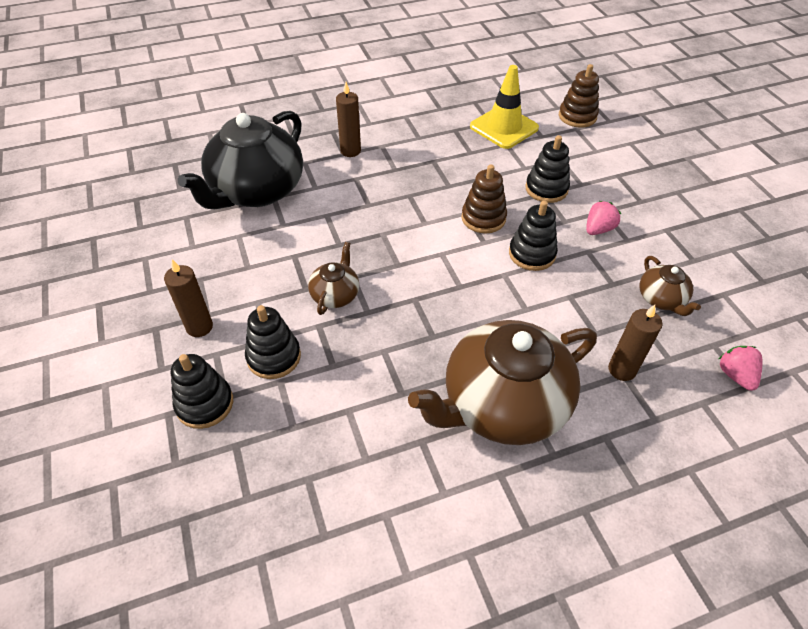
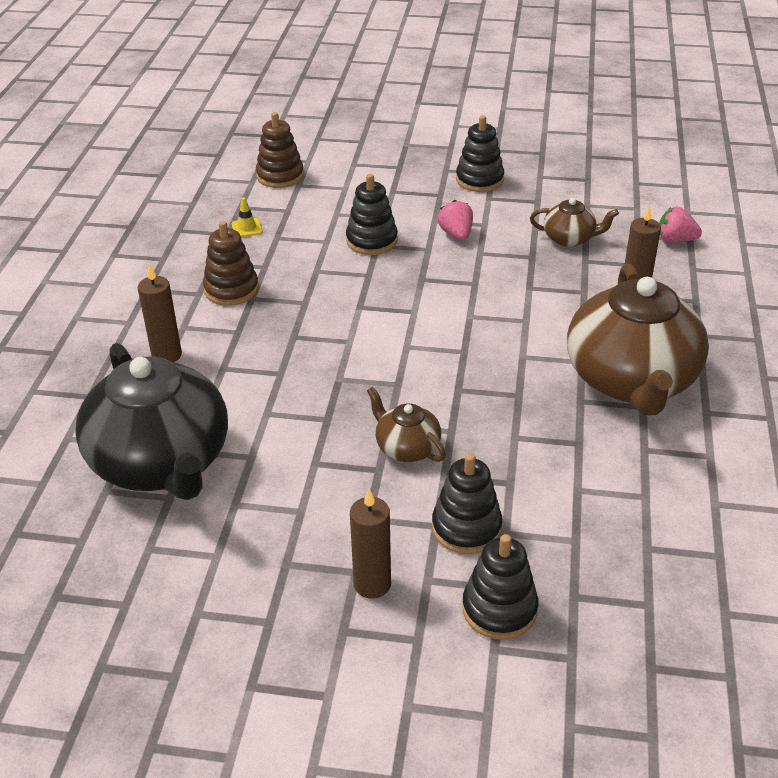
camera: 60 degrees left, 10 degrees down
brown stacking toy [462,164,507,234] -> brown stacking toy moved to [203,221,259,306]
yellow traffic cone [470,65,539,149] -> yellow traffic cone [232,197,263,237], size x0.41
black stacking toy [509,200,558,271] -> black stacking toy moved to [456,115,504,192]

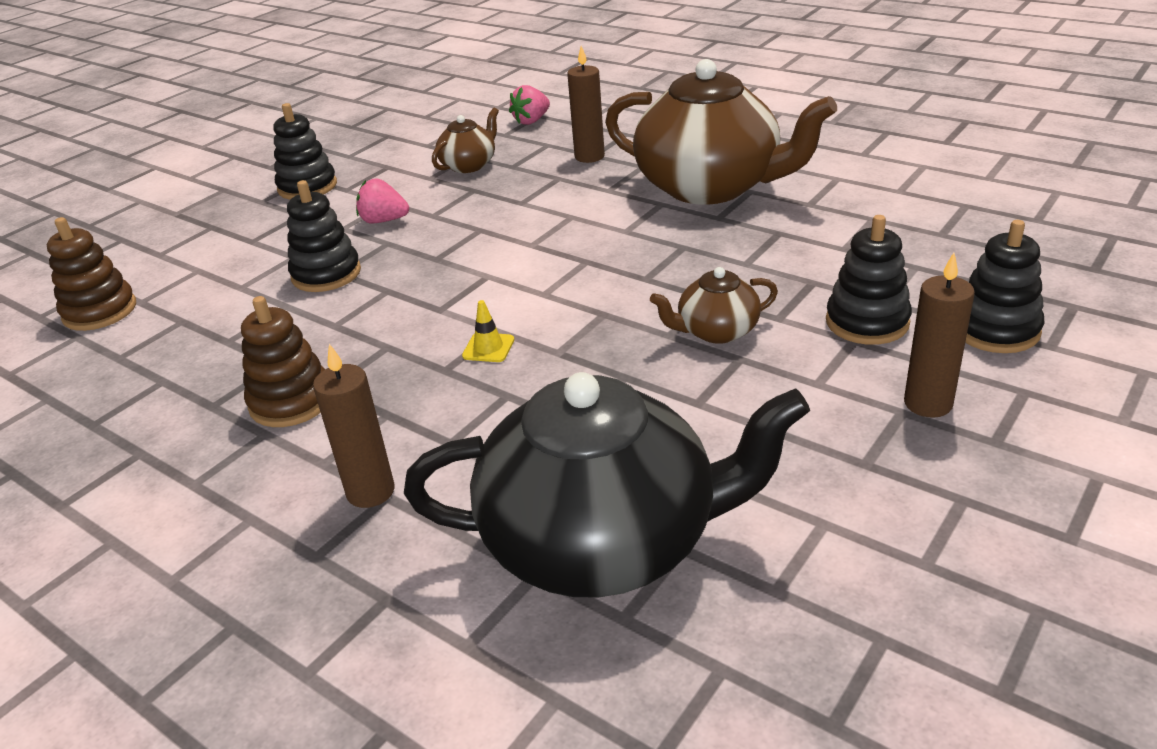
camera: 60 degrees left, 5 degrees down
yellow traffic cone [232,197,263,237] -> yellow traffic cone moved to [462,300,514,362]

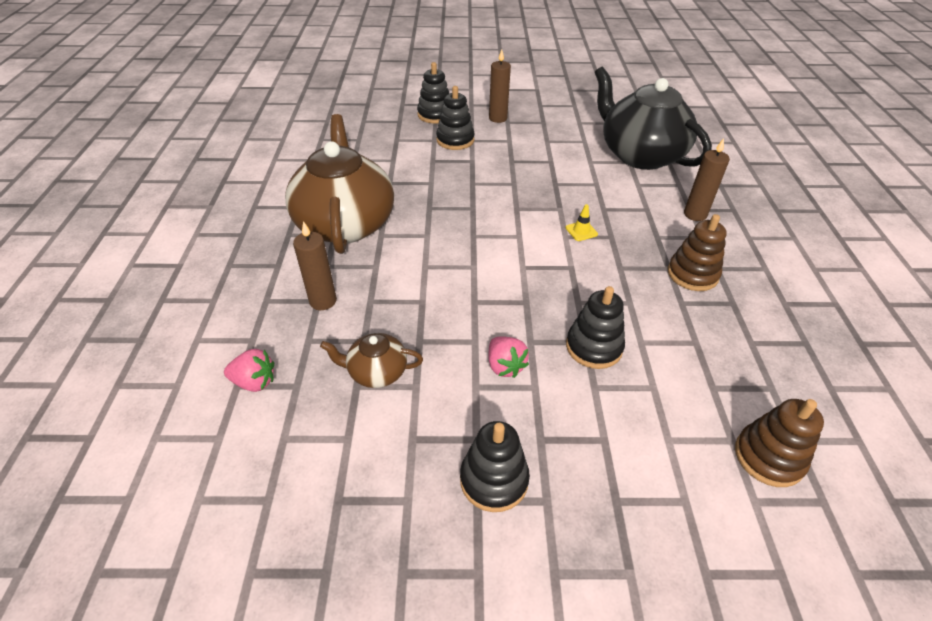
camera: 130 degrees left, 10 degrees up
brown teapot [650,267,778,344] -> none

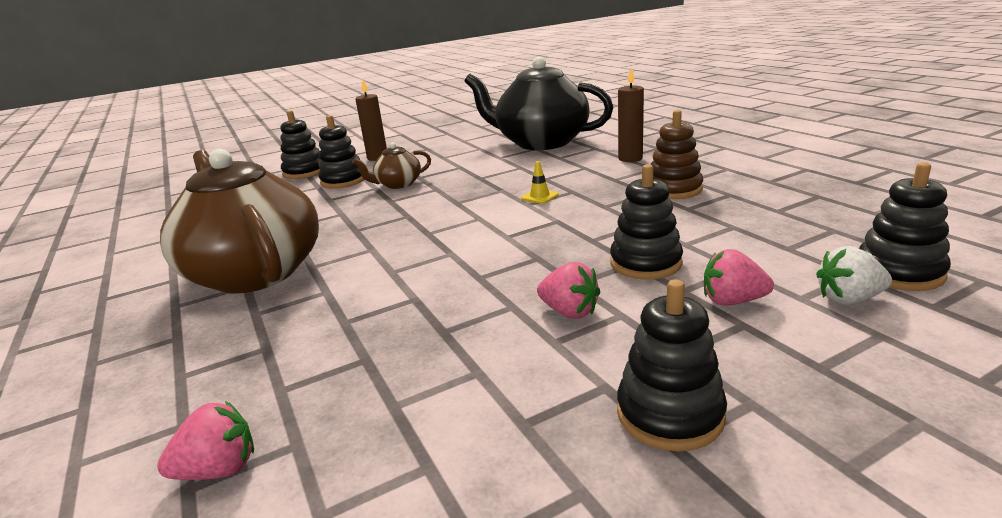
camera: 25 degrees left, 20 degrees down
brown candle [293,221,337,310] -> none
brown teapot [320,333,423,388] -> brown teapot moved to [352,142,431,189]
brown stacking toy [735,399,824,487] -> black stacking toy [859,162,951,291]
none -> pink strawberry [704,249,774,306]
none -> white strawberry [816,246,892,305]

